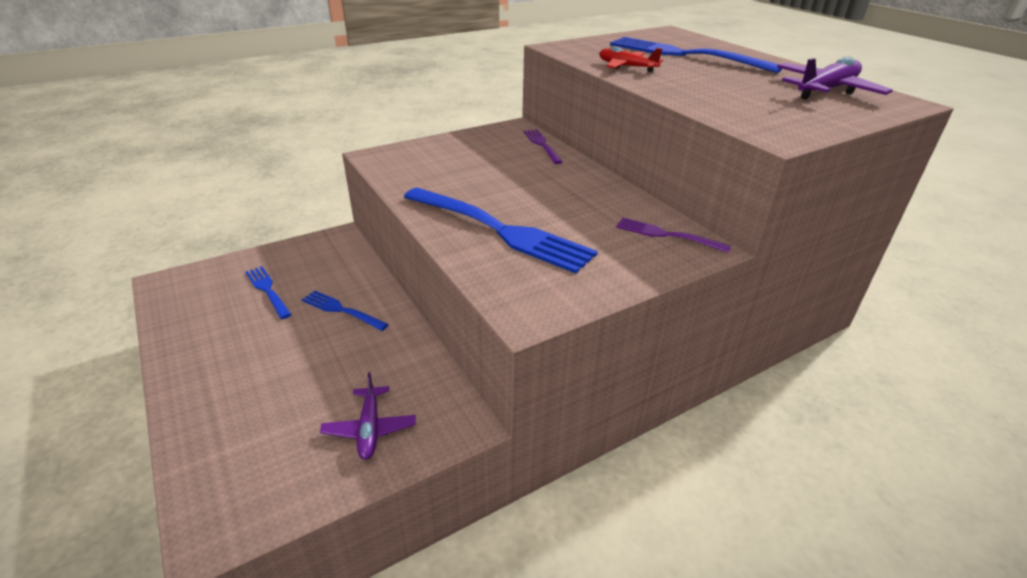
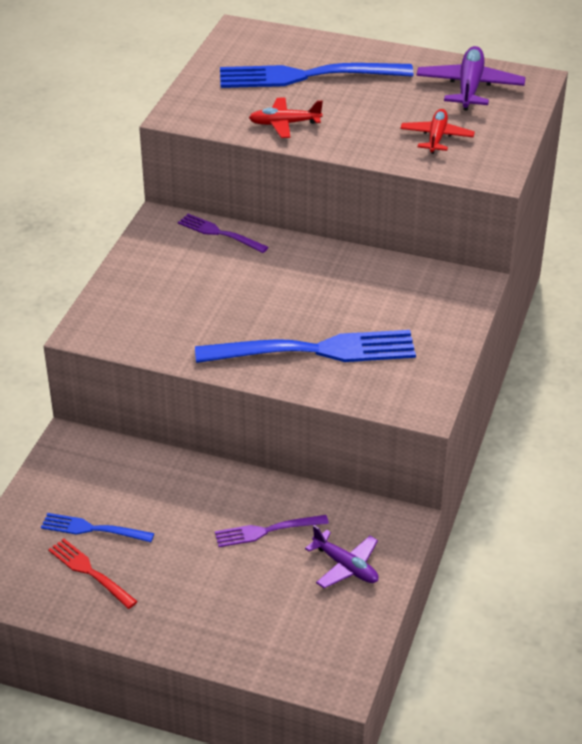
camera: 40 degrees left, 5 degrees up
blue fork [302,291,389,331] -> none
purple fork [616,217,731,253] -> purple fork moved to [215,515,329,547]
none -> red fork [48,539,138,609]
none -> red plane [400,109,475,154]

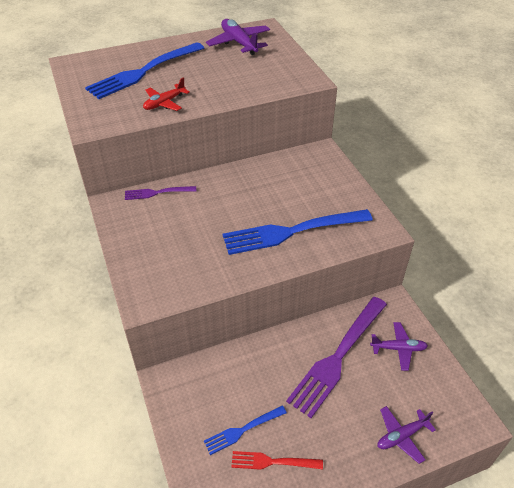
camera: 40 degrees left, 5 degrees up
blue fork [195,330,416,363] -> blue fork turned 150 degrees counterclockwise [223,209,373,255]
purple fork [215,515,329,547] -> purple fork [286,297,387,418], size x1.99
red plane [400,109,475,154] -> none
none -> purple plane [378,406,436,464]

